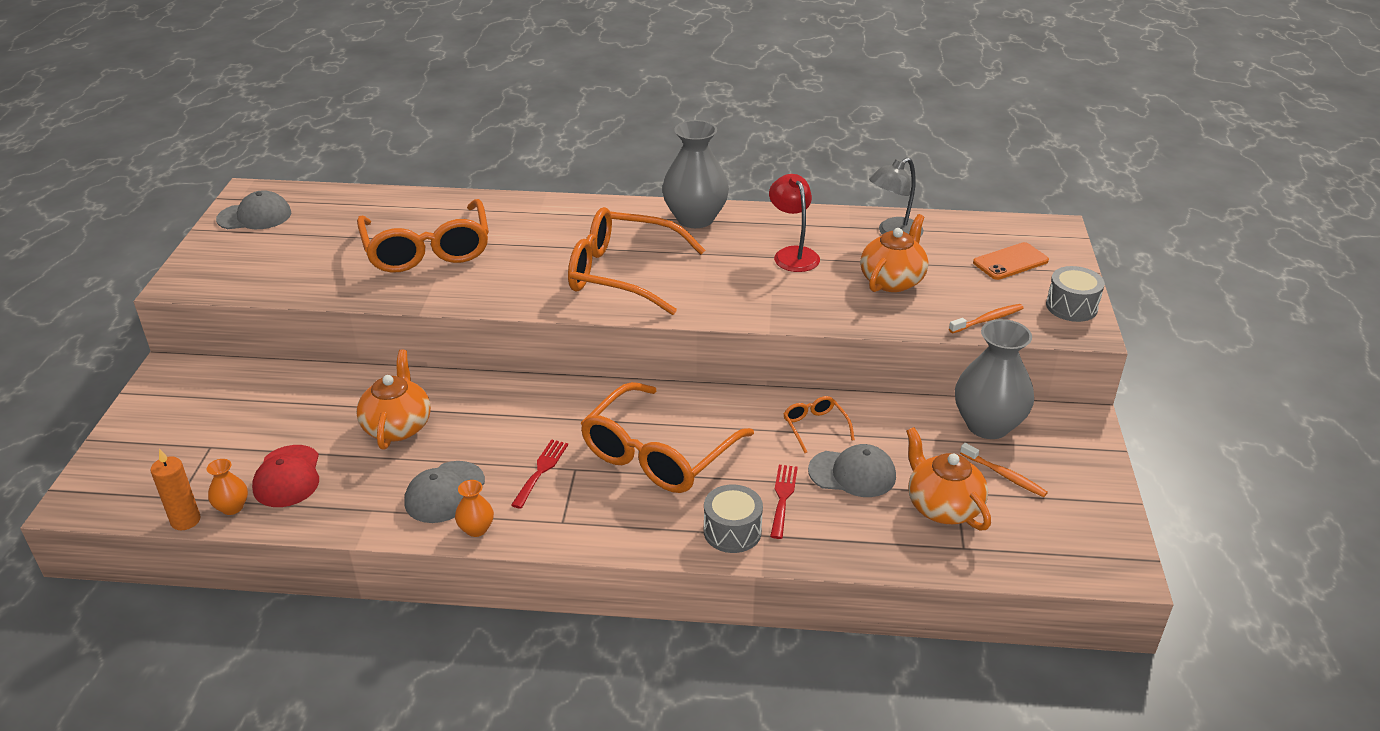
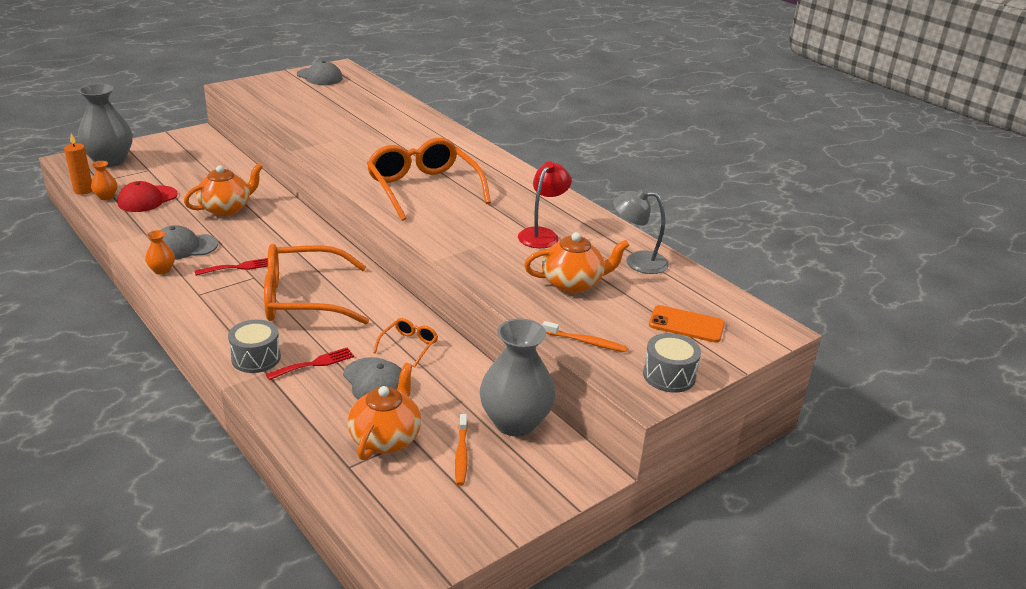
camera: 45 degrees right, 5 degrees down
orange glasses [357,199,489,273] -> none
grey vase [662,120,729,228] -> grey vase moved to [78,83,133,167]

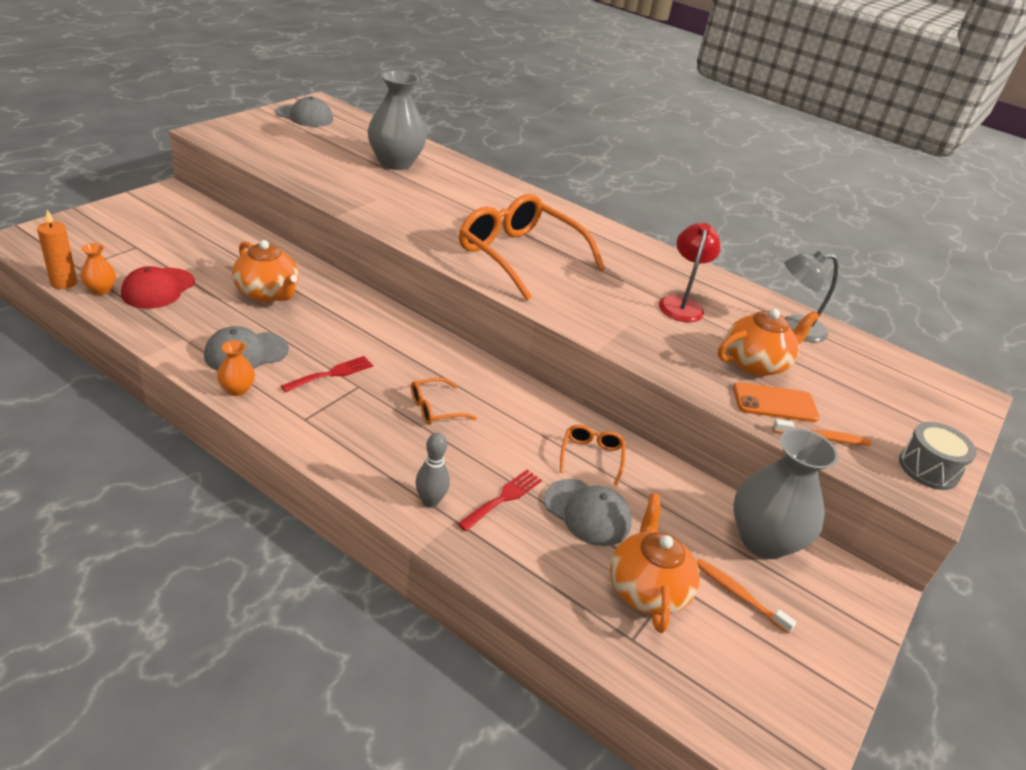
camera: 20 degrees left, 5 degrees up
grey vase [78,83,133,167] -> grey vase moved to [367,71,427,170]
orange teapot [184,163,263,216] -> orange teapot turned 105 degrees clockwise [232,240,299,302]
grey drum [228,320,281,373] -> grey bowling pin [415,433,450,508]
orange glasses [264,244,369,325] -> orange glasses [411,378,477,425], size x0.43
orange toothbrush [455,414,468,486] -> orange toothbrush turned 150 degrees clockwise [697,559,796,634]
orange phone [649,305,725,343] -> orange phone moved to [733,382,819,422]

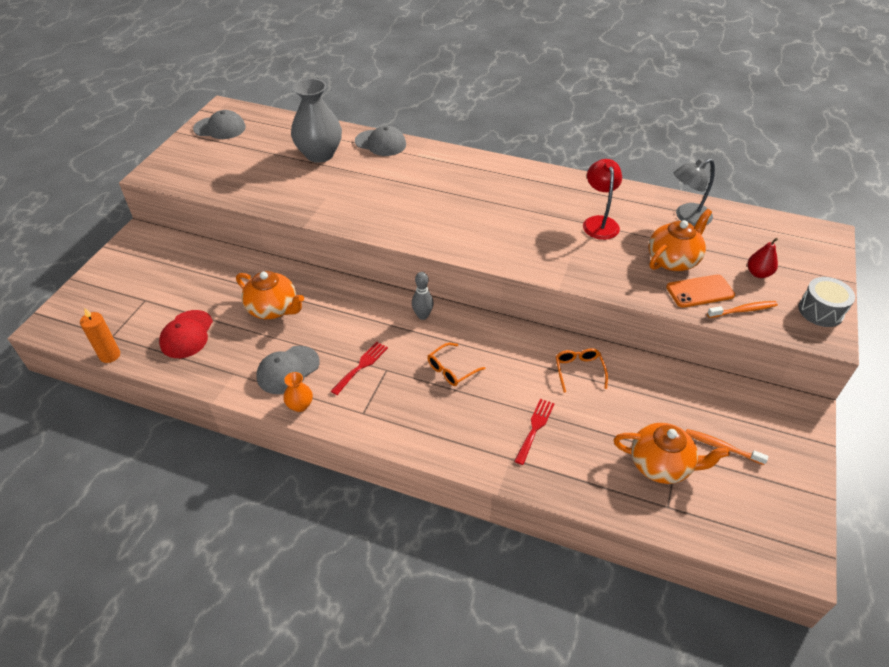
camera: 10 degrees left, 10 degrees up
orange vase [80,243,116,295] -> none
grey bowling pin [415,433,450,508] -> grey bowling pin moved to [412,272,434,320]
orange glasses [459,194,605,300] -> none
grey cap [544,479,632,546] -> grey cap moved to [355,126,406,156]
orange teapot [610,494,700,633] -> orange teapot turned 120 degrees clockwise [614,423,730,484]
grey vase [733,428,839,559] -> none
none -> red pear [748,238,778,278]

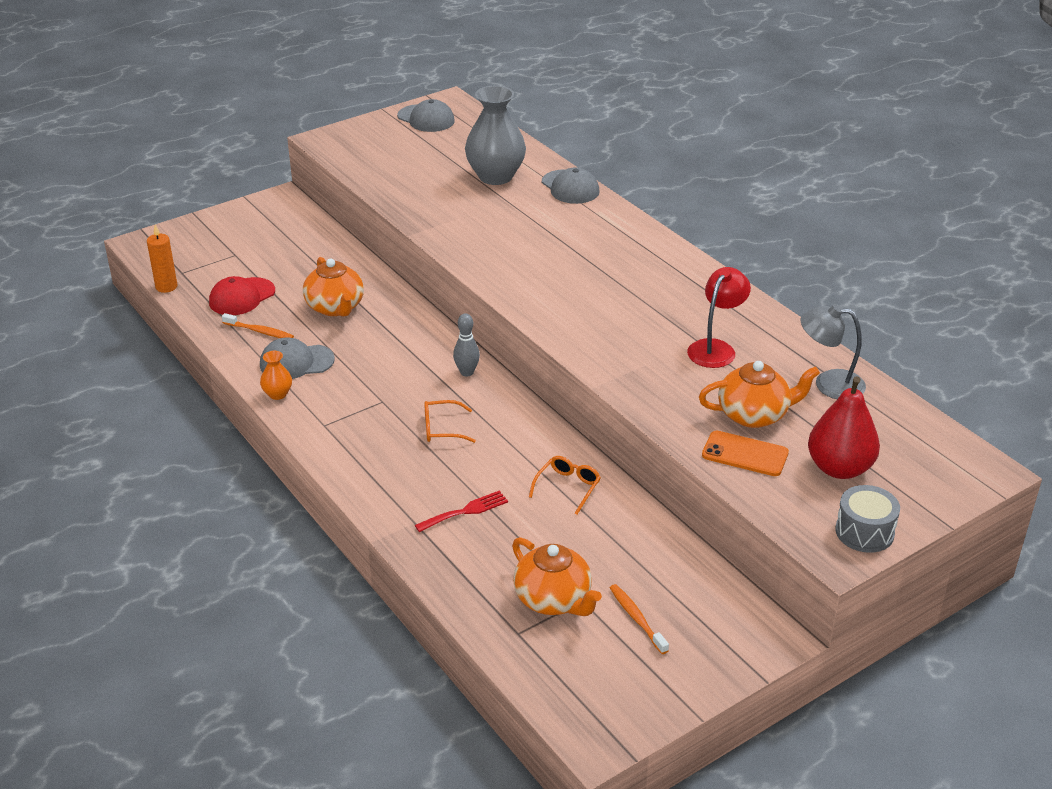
camera: 35 degrees right, 10 degrees down
red fork [331,342,388,395] -> none
orange toothbrush [707,301,778,318] -> orange toothbrush moved to [222,313,294,338]
red pear [748,238,778,278] -> red pear [808,376,880,479], size x1.83

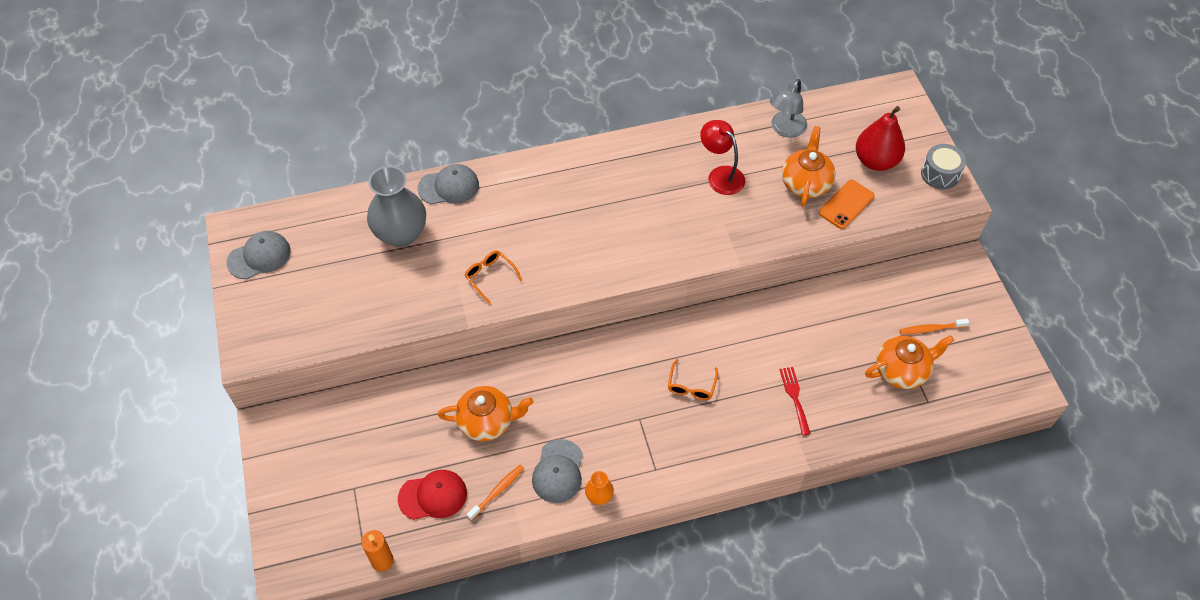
camera: 70 degrees left, 20 degrees up
red cap [209,276,275,315] -> red cap turned 75 degrees counterclockwise [398,470,467,520]
grey bowling pin [453,313,480,377] -> none
orange glasses [529,456,601,515] -> orange glasses moved to [464,251,522,304]

